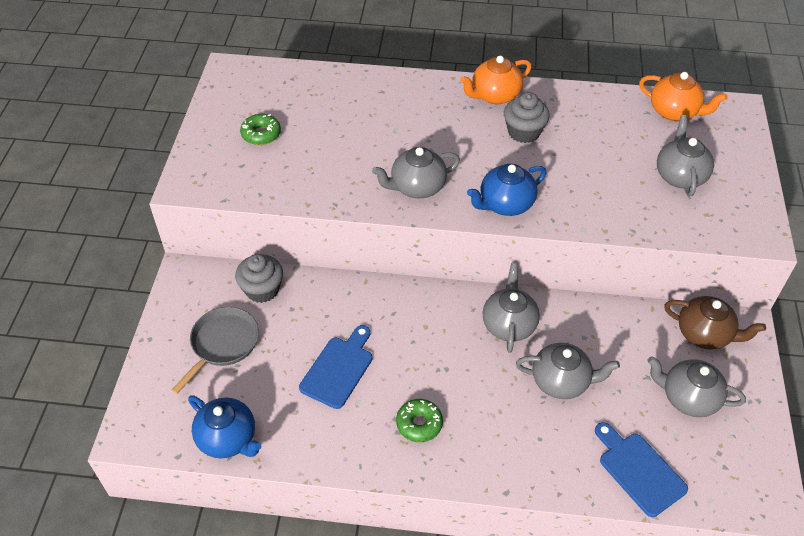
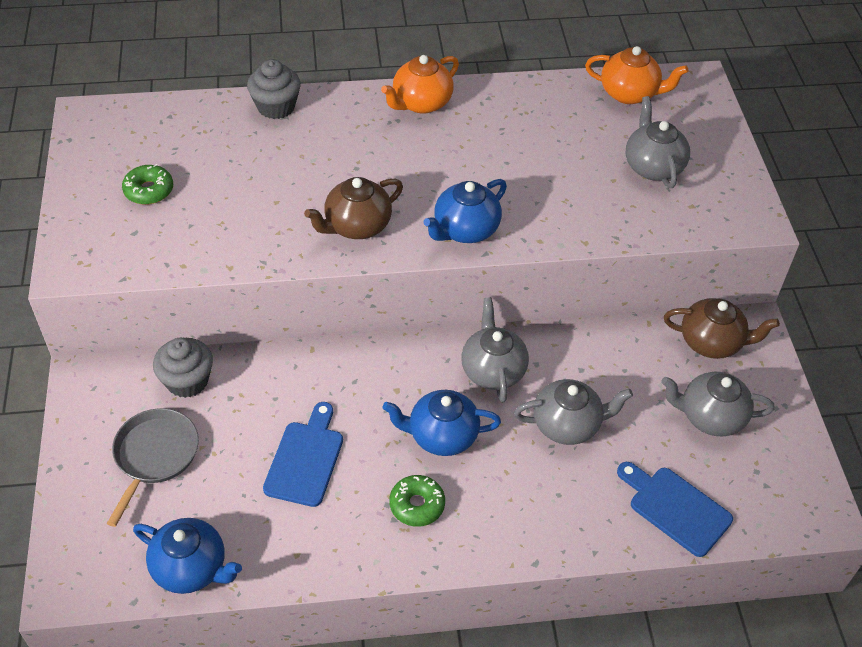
camera: 15 degrees left, 0 degrees up
grey teapot [372,147,460,198] -> brown teapot [304,177,403,239]
grey cupcake [504,92,550,143] -> grey cupcake moved to [247,59,301,119]
none -> blue teapot [383,390,501,456]

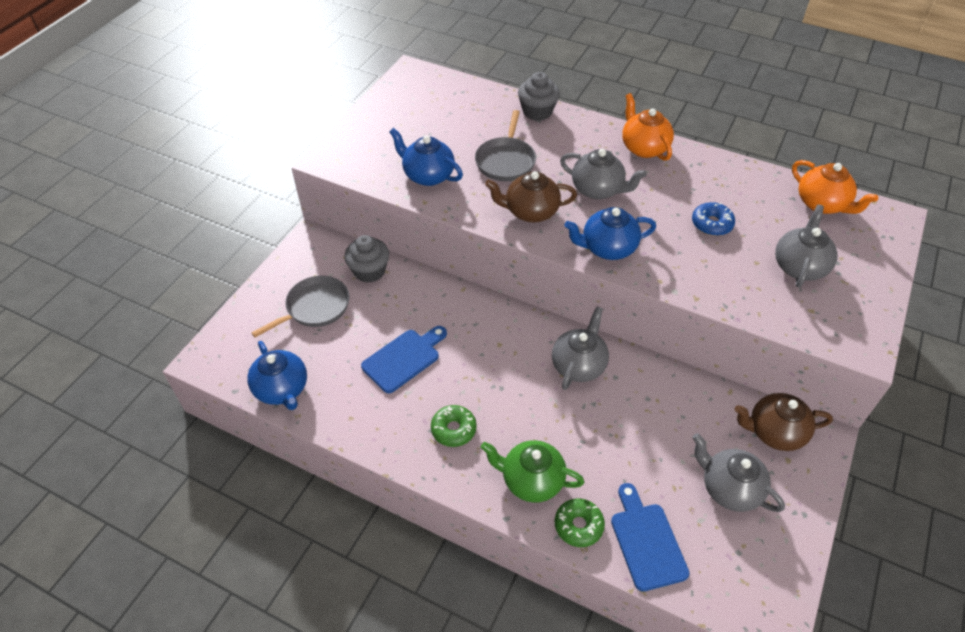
camera: 35 degrees right, 0 degrees up
green donut [122,164,173,205] -> green donut moved to [555,499,605,547]
orange teapot [381,55,459,114] -> orange teapot turned 75 degrees clockwise [622,93,674,161]
blue teapot [383,390,501,456] -> blue teapot moved to [389,128,463,186]
grey teapot [514,379,633,445] -> grey teapot moved to [560,149,647,199]
brown teapot [664,298,780,359] -> brown teapot turned 135 degrees clockwise [735,393,833,451]
none -> grey pan [475,110,536,181]
none -> green teapot [481,440,584,503]
none -> blue donut [692,202,735,236]

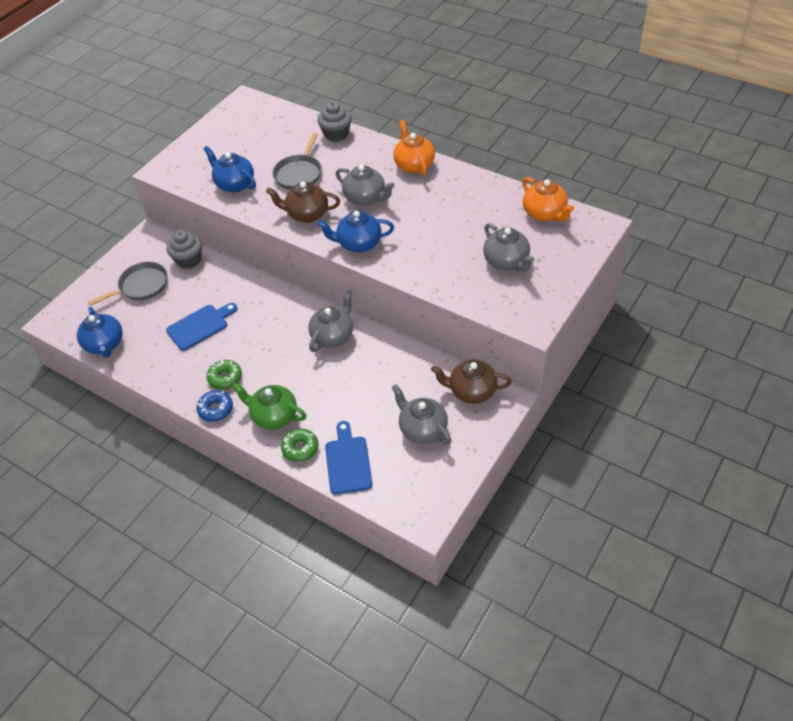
camera: 10 degrees right, 0 degrees up
blue donut [692,202,735,236] -> blue donut moved to [197,390,233,422]
grey teapot [775,205,837,287] -> grey teapot turned 120 degrees clockwise [483,223,534,272]

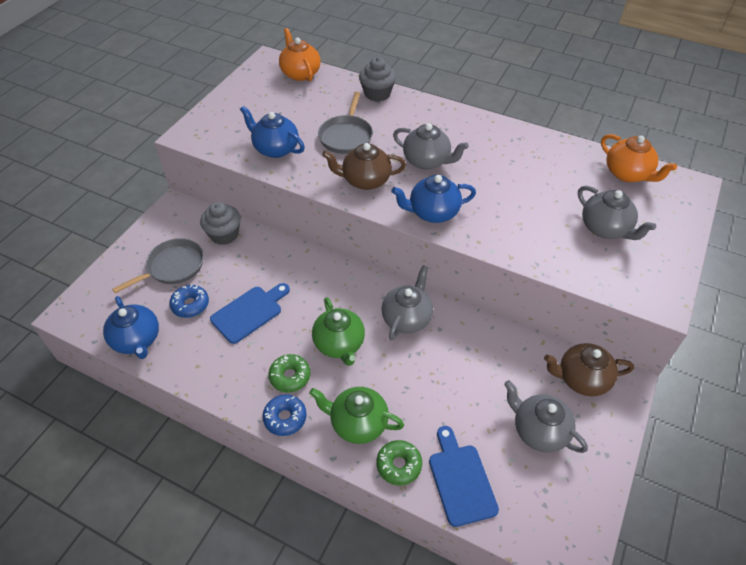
camera: 10 degrees left, 0 degrees up
orange teapot [393,120,435,176] -> orange teapot moved to [279,28,321,81]
none -> blue donut [169,285,209,318]
none -> green teapot [312,297,365,366]

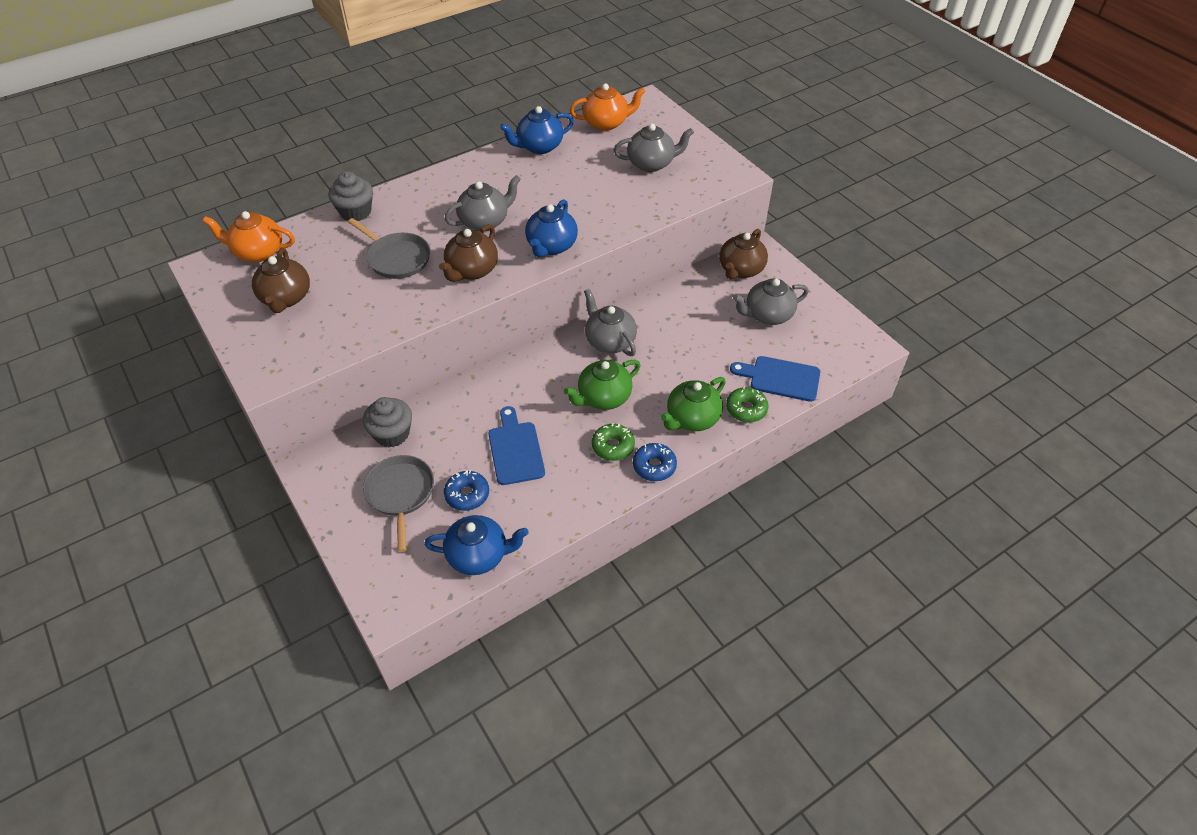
camera: 60 degrees left, 0 degrees up
blue teapot [240,106,305,158] -> blue teapot moved to [500,106,574,154]
green teapot [312,297,365,366] -> green teapot turned 135 degrees clockwise [564,360,640,410]
none -> brown teapot [252,248,310,313]

